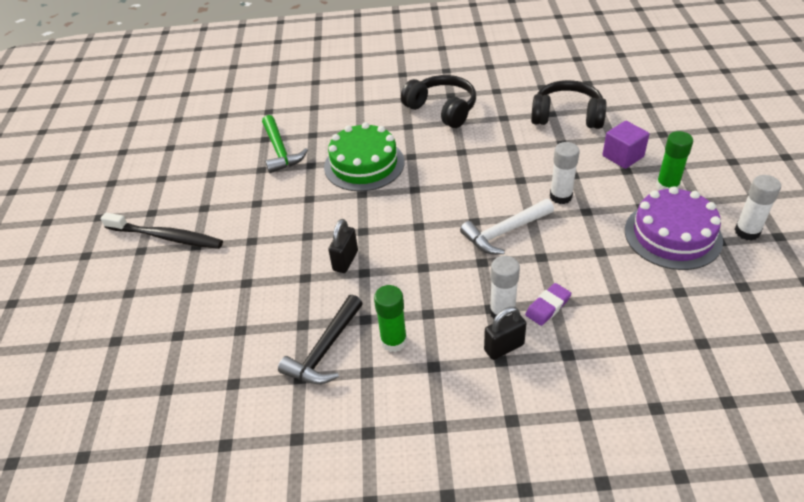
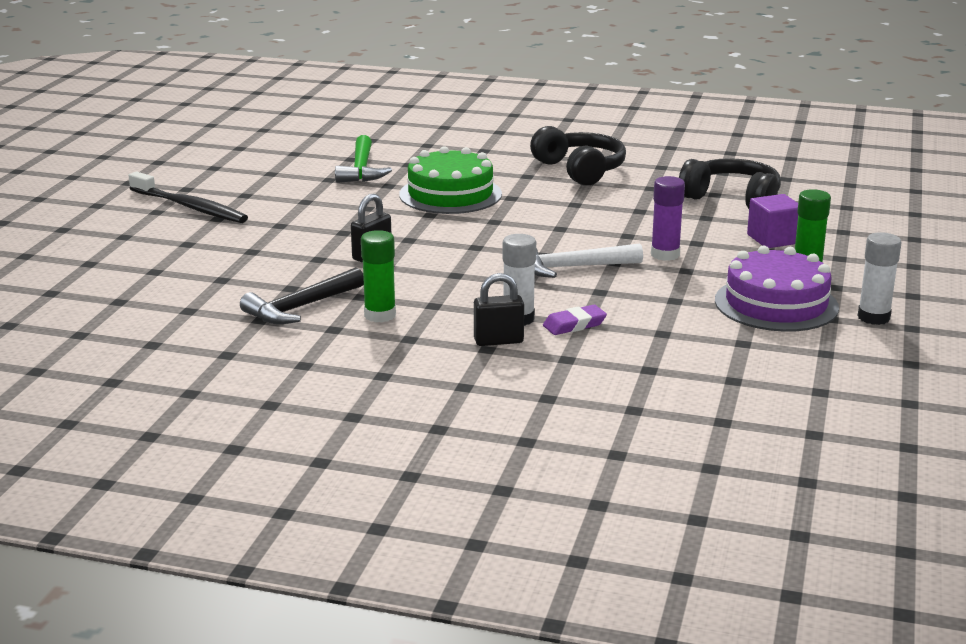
camera: 15 degrees right, 20 degrees down
white glue stick [550,142,580,204] -> purple glue stick [651,176,685,261]

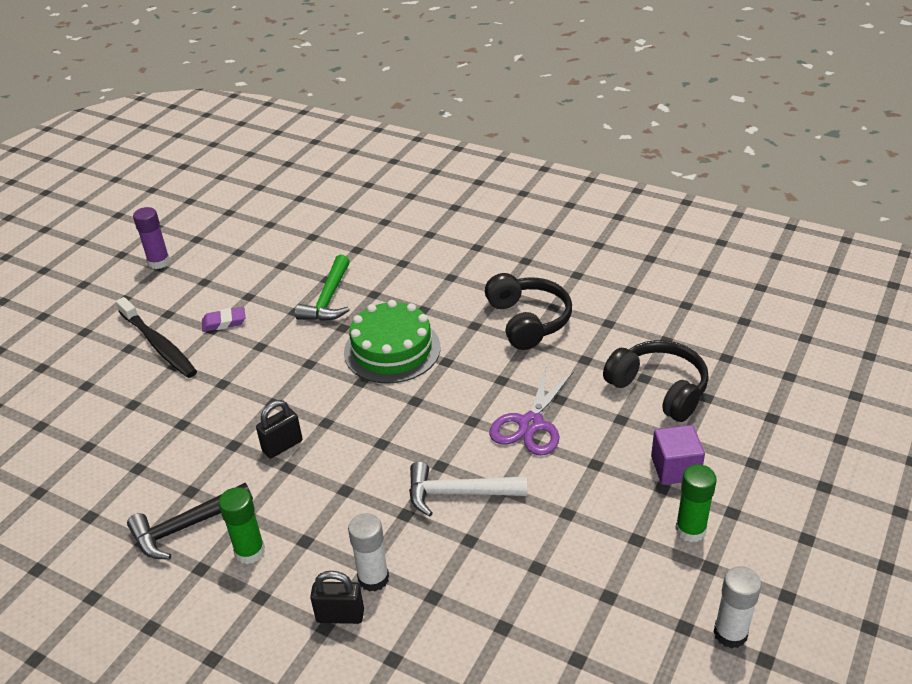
camera: 15 degrees right, 15 degrees up
purple eraser [543,305,607,335] -> purple eraser moved to [202,307,246,332]
purple glue stick [651,176,685,261] -> purple glue stick moved to [133,207,170,269]
purple cake [715,245,839,332] -> none
none -> purple scissors [489,367,574,456]

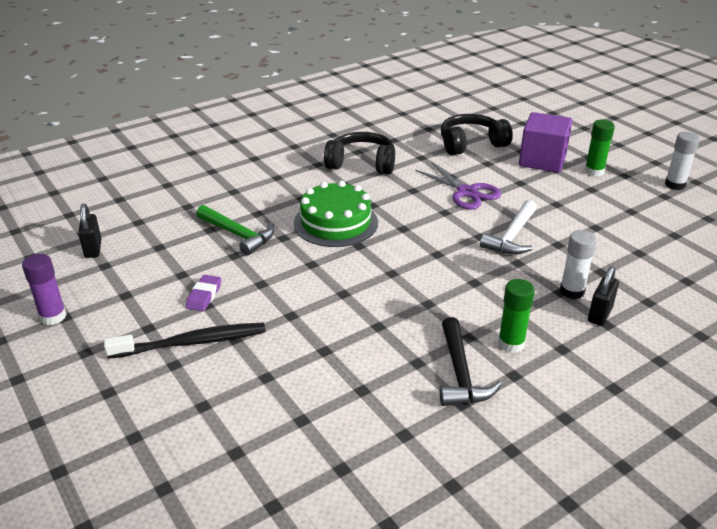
camera: 65 degrees left, 5 degrees down
black padlock [256,400,302,459] -> black padlock moved to [78,204,102,258]
purple cube [651,425,705,485] -> purple cube [519,112,573,173], size x1.55

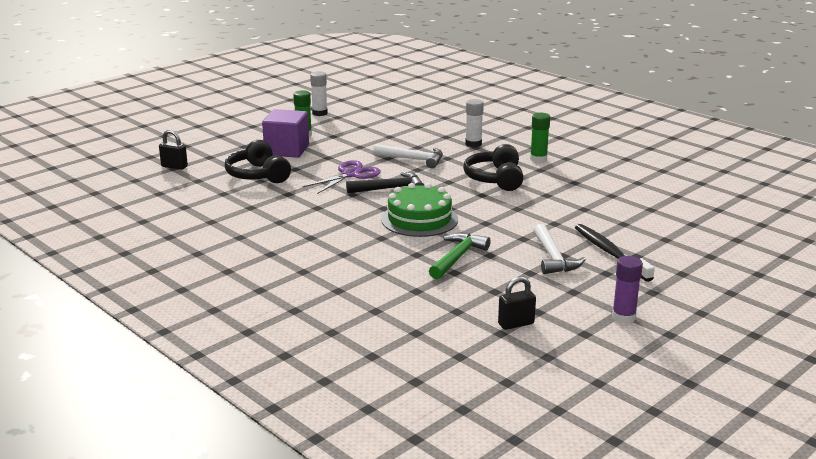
camera: 100 degrees left, 10 degrees down
purple eraser [186,275,221,311] -> white hammer [533,224,586,274]
black headphones [324,132,395,175] -> black headphones moved to [463,144,523,191]
black hammer [440,317,502,406] -> black hammer moved to [346,172,425,194]
black padlock [588,266,619,326] -> black padlock moved to [159,130,188,170]

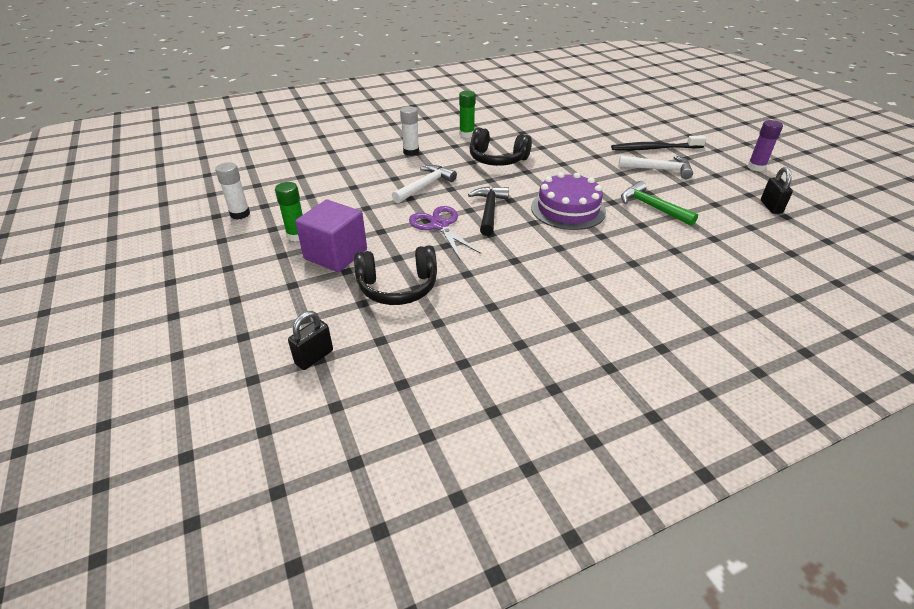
camera: 70 degrees left, 15 degrees up
green cake [381,183,458,237] -> purple cake [531,172,606,230]

